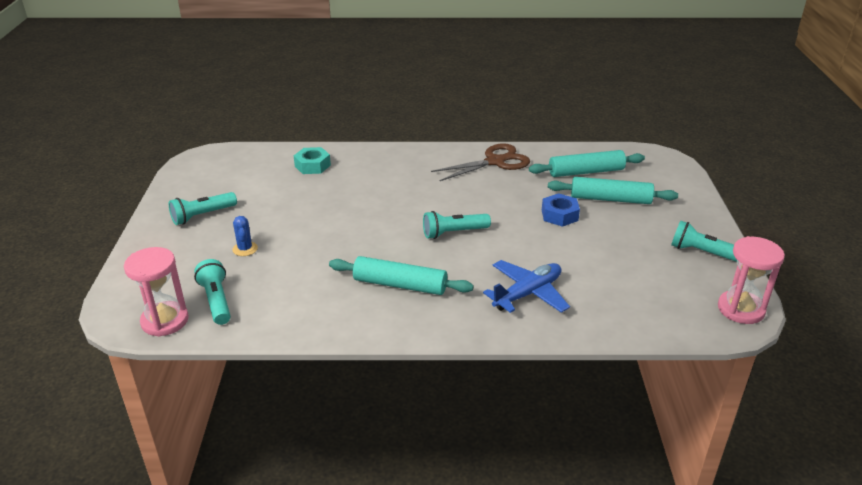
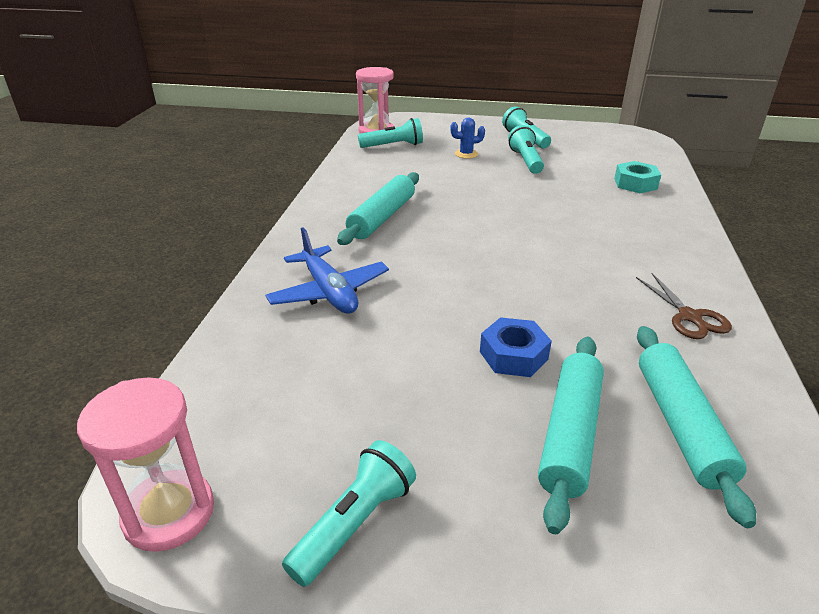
camera: 100 degrees right, 0 degrees up
turquoise flashlight [423,211,491,239] -> turquoise flashlight moved to [508,125,544,174]
brown scissors [431,143,530,181] -> brown scissors [636,273,732,339], size x0.64

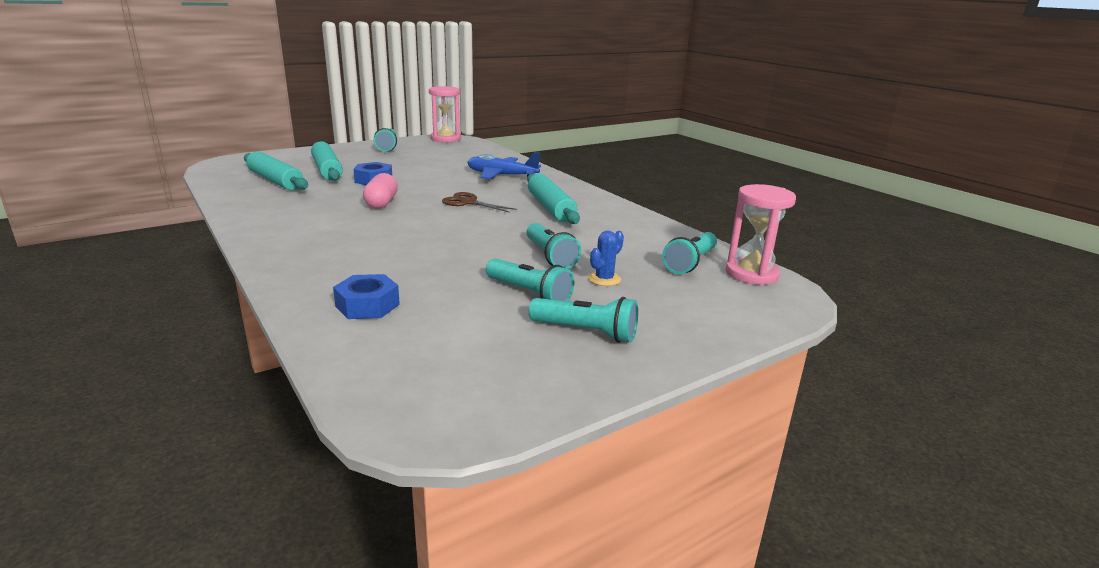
camera: 135 degrees right, 10 degrees down
turquoise nut [614,161,661,193] -> blue nut [333,274,400,319]
brown scissors [636,273,732,339] -> brown scissors moved to [442,192,517,213]
none -> pink capsule [363,173,398,209]
none -> turquoise flashlight [526,223,581,269]

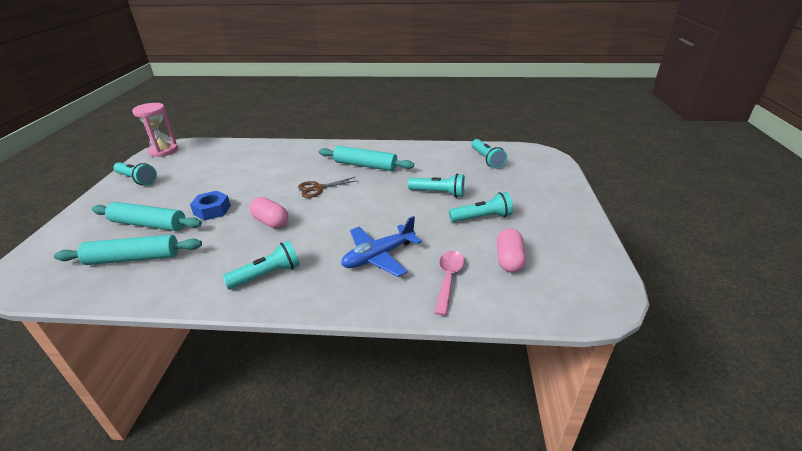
camera: 50 degrees left, 10 degrees up
blue nut [333,274,400,319] -> pink spoon [434,251,464,316]
blue plane [467,152,541,179] -> blue plane moved to [341,216,422,277]
turquoise flashlight [529,297,638,343] -> turquoise flashlight moved to [222,240,300,289]
blue cactus [588,231,624,286] -> none
pink hourglass [726,184,796,285] -> none
none -> pink capsule [497,228,526,272]

